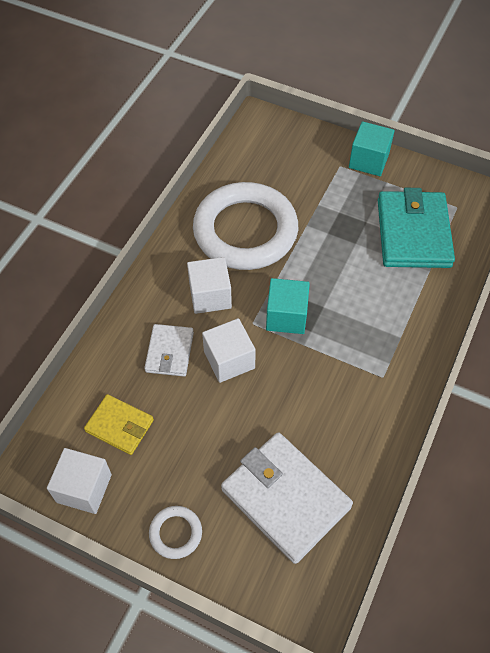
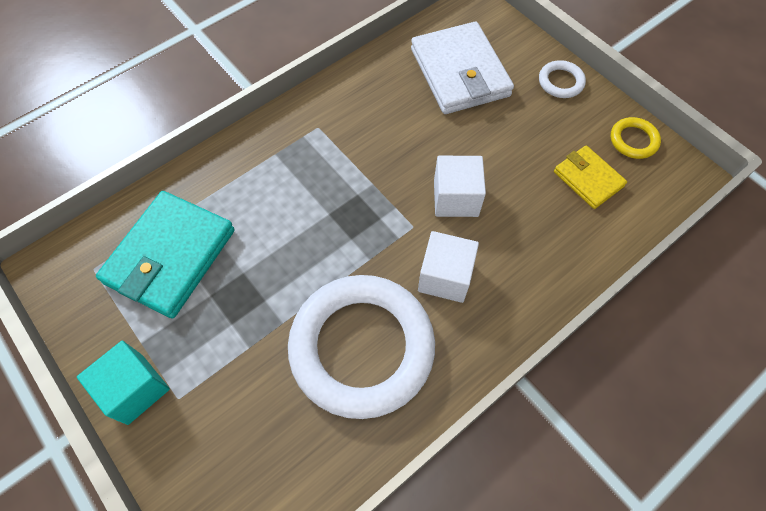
camera: 155 degrees left, 5 degrees up
white cube [47,448,112,514] -> yellow ring [611,117,661,159]
white wallet [144,324,194,376] -> none
turquoise cube [266,278,310,334] -> none

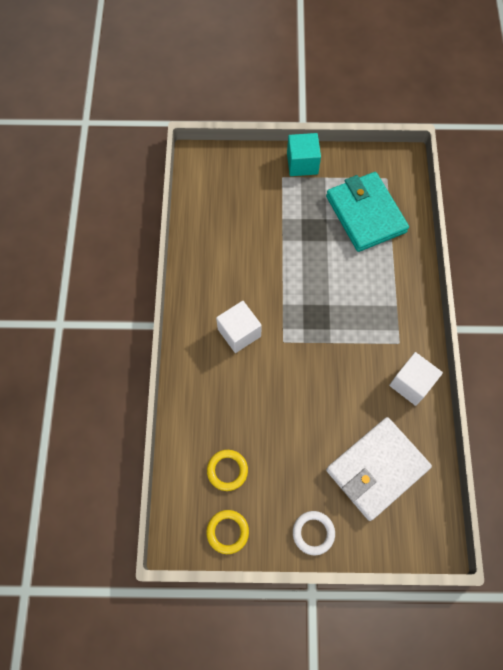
camera: 130 degrees right, 5 degrees up
white ring [288,275,435,419] -> none
white wallet [411,22,514,114] -> white wallet turned 60 degrees counterclockwise [326,417,432,521]
white cube [434,156,486,217] -> white cube moved to [389,352,443,406]
yellow wallet [554,145,627,209] -> yellow ring [207,450,248,491]

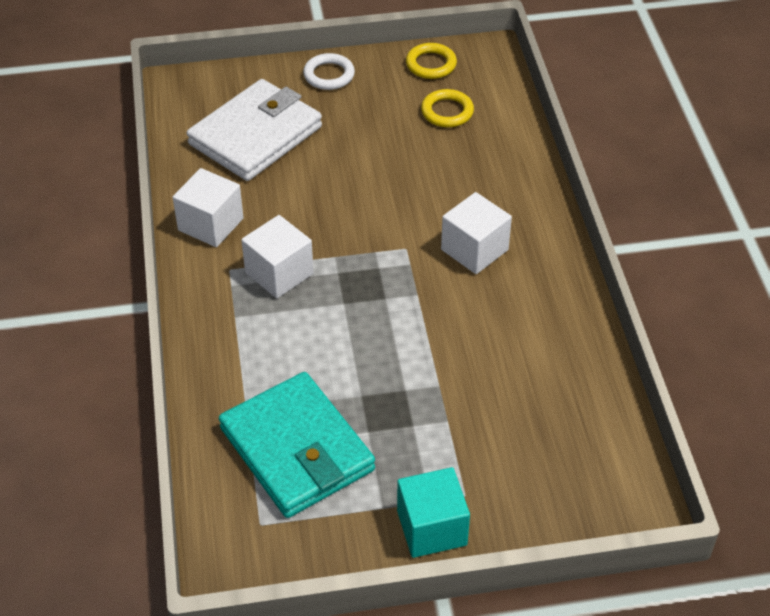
camera: 170 degrees right, 20 degrees down
none -> white cube [241,215,314,298]

